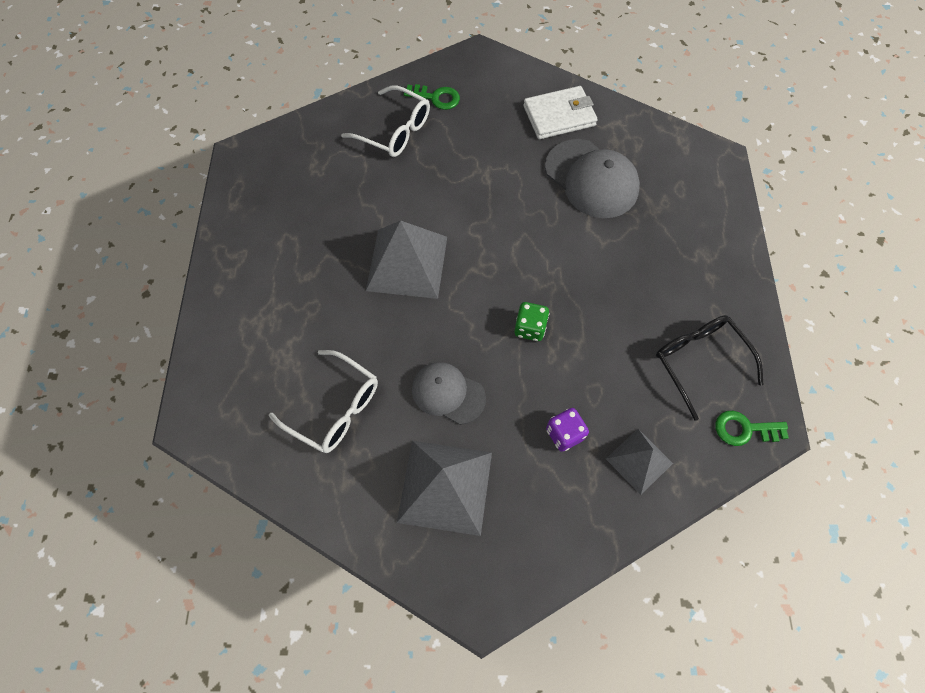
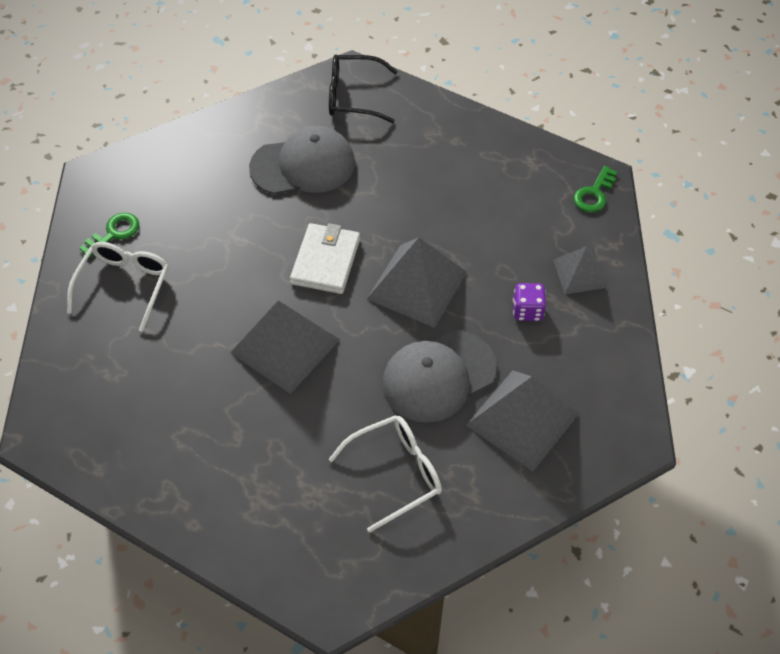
camera: 60 degrees left, 10 degrees down
white glasses [341,85,430,157] -> white glasses turned 45 degrees counterclockwise [67,242,169,332]
grey cap [412,362,486,425] -> grey cap [382,330,497,423], size x1.55
green dice [514,302,549,341] -> grey pyramid [367,237,467,328]
white wallet [523,86,598,139] -> white wallet moved to [290,223,360,294]
black glasses [656,315,764,421] -> black glasses moved to [329,54,398,123]

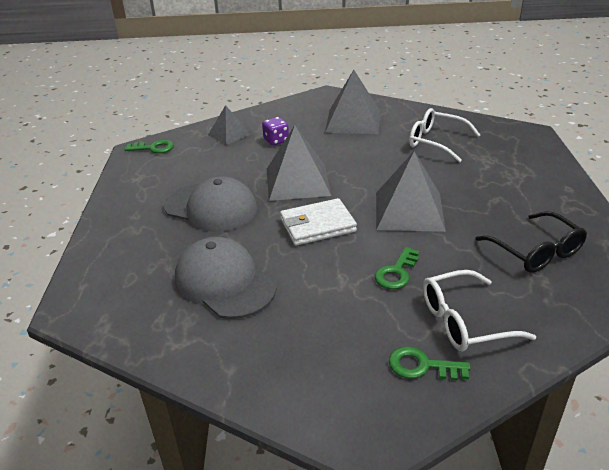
camera: 120 degrees left, 20 degrees down
black glasses [329,54,398,123] -> black glasses moved to [475,211,587,273]
grey cap [382,330,497,423] -> grey cap moved to [164,177,257,232]
none -> green key [375,247,420,289]

